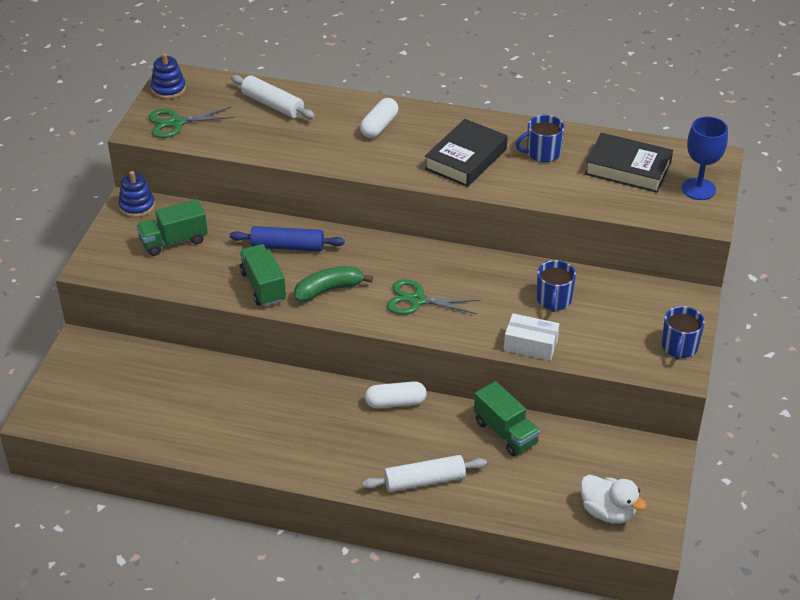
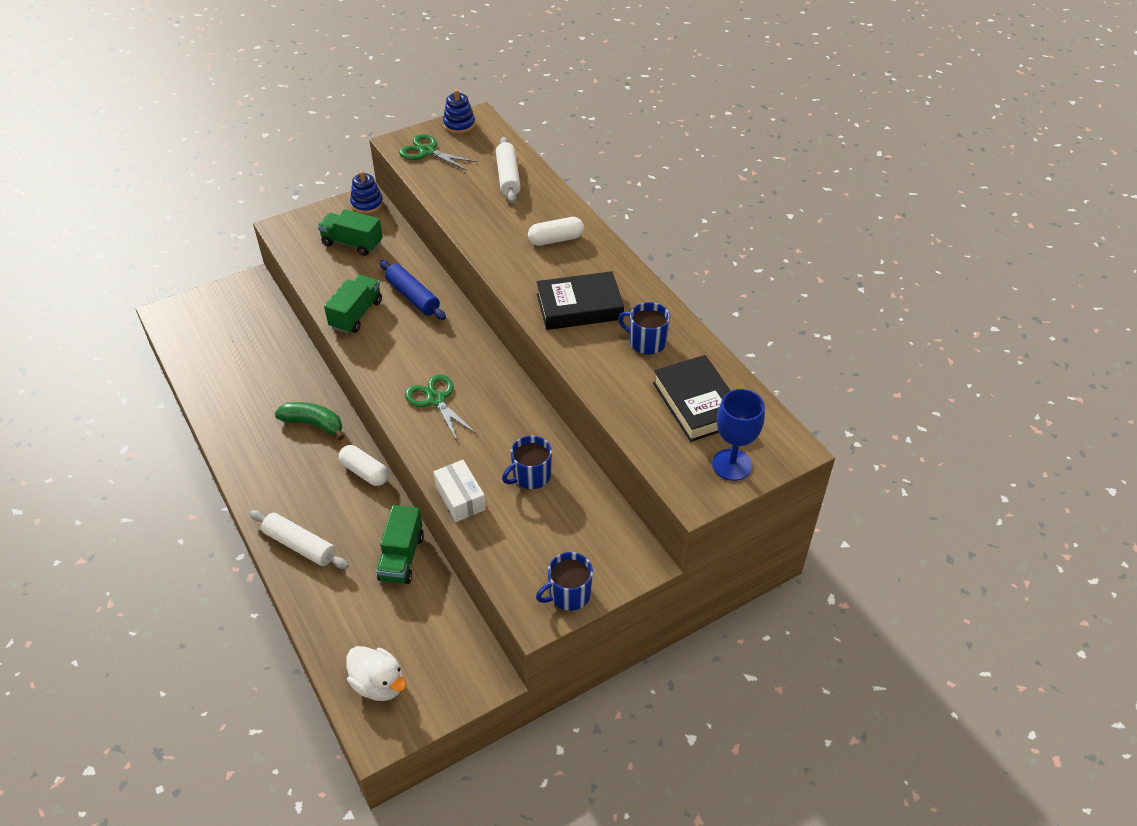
camera: 45 degrees right, 5 degrees up
green banana [294,266,373,302] -> green banana moved to [275,402,344,440]
white duck [581,475,647,524] -> white duck turned 45 degrees counterclockwise [346,646,406,701]

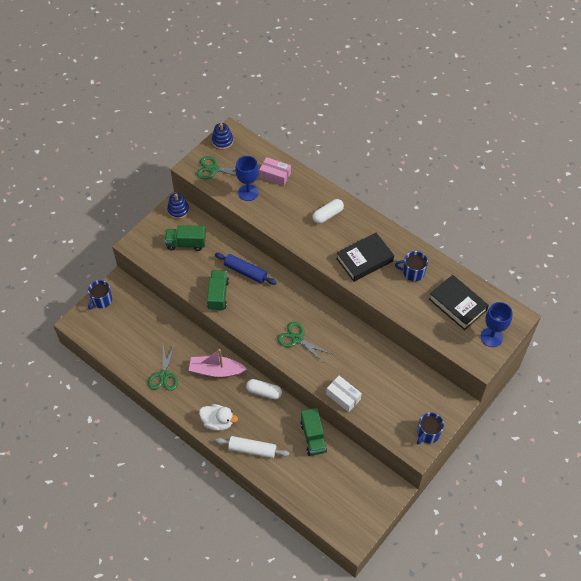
camera: 20 degrees left, 10 degrees up
green banana [275,402,344,440] -> pink boat [189,349,247,377]
white duck [346,646,406,701] -> white duck moved to [199,404,238,431]
white rolling pin [496,137,521,203] -> pink box [259,157,291,186]
blue mug [502,436,552,489] -> blue mug moved to [88,280,112,309]
none -> green scissors [148,344,178,391]
none -> blue goblet [235,156,259,201]

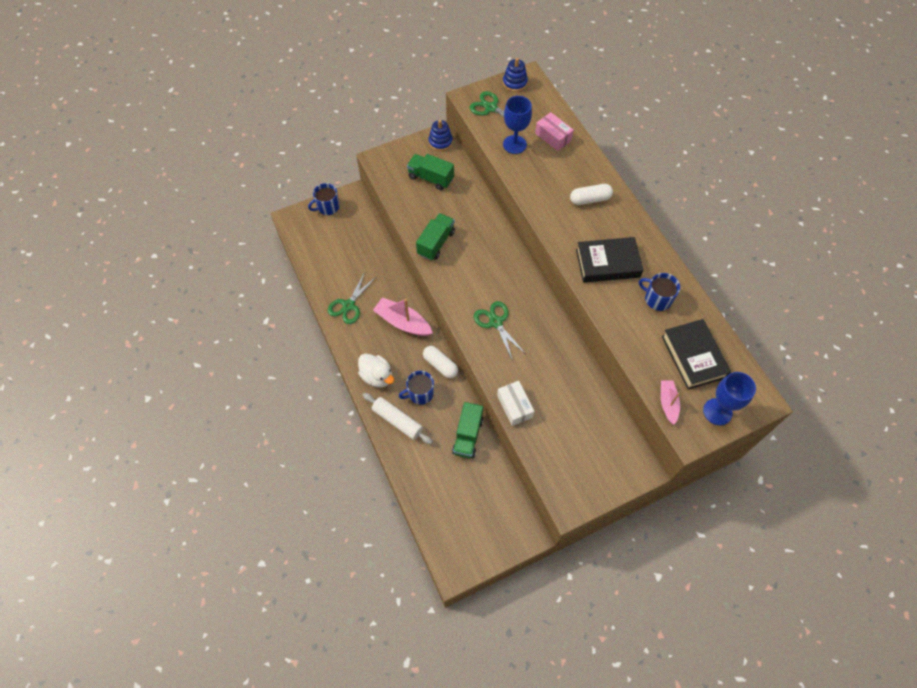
camera: 25 degrees right, 5 degrees up
blue rolling pin [215,253,277,285] -> none
blue mug [417,413,444,445] -> blue mug moved to [399,371,434,405]
none -> pink boat [661,380,680,425]

